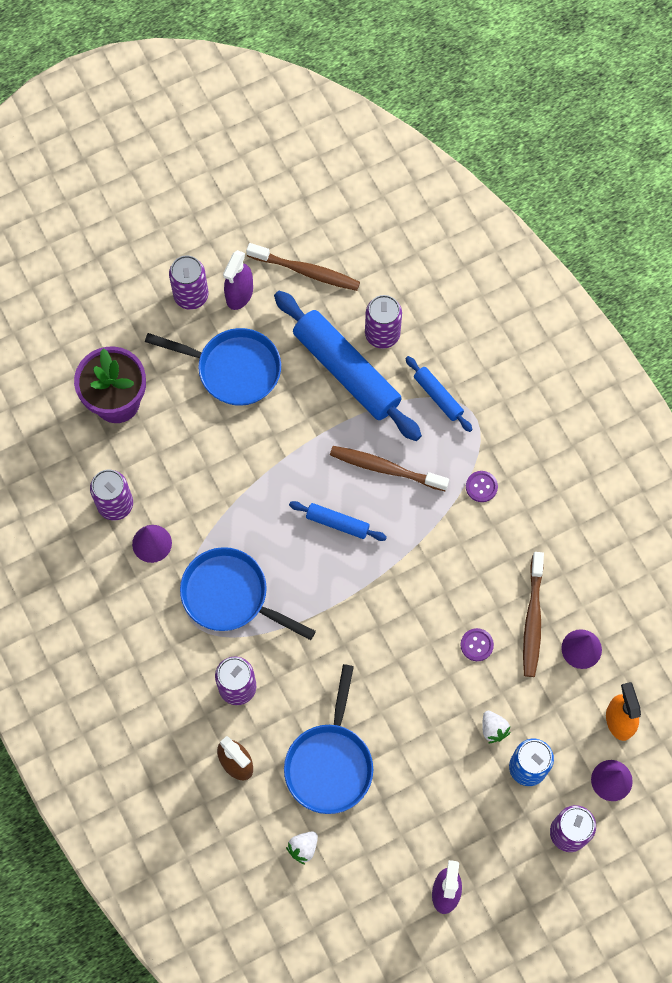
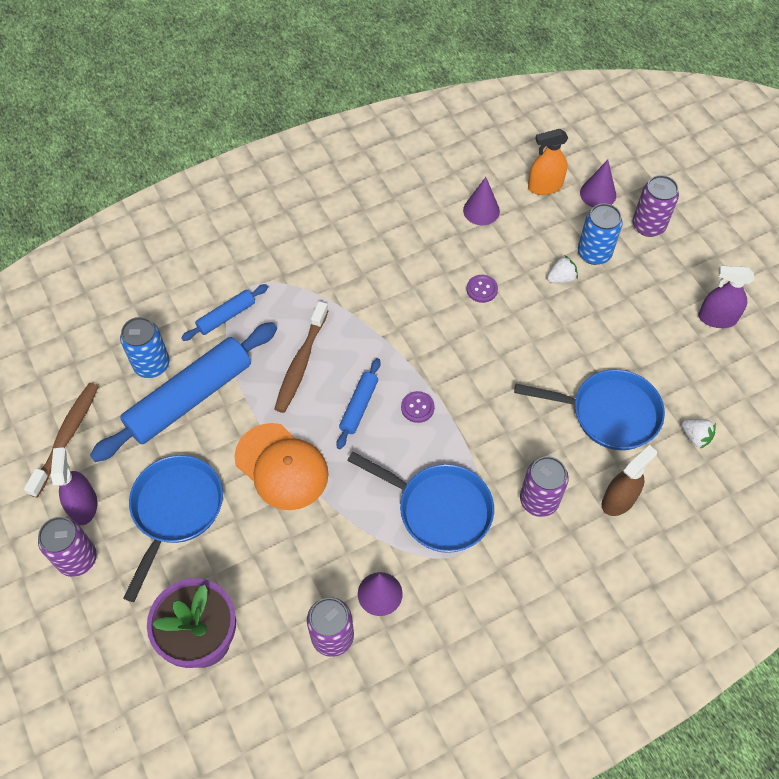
camera: 90 degrees left, 10 degrees down
blue pan [180,547,316,640] -> blue pan turned 90 degrees counterclockwise [347,452,494,553]
purple spray bottle [223,250,253,310] -> purple spray bottle turned 120 degrees counterclockwise [51,447,98,525]
purple can [365,295,402,349] -> blue can [120,317,170,378]
purple button [466,471,498,502] -> purple button moved to [401,391,435,423]
brown toothbrush [523,552,544,677] -> none
none -> orange cap [234,423,329,510]

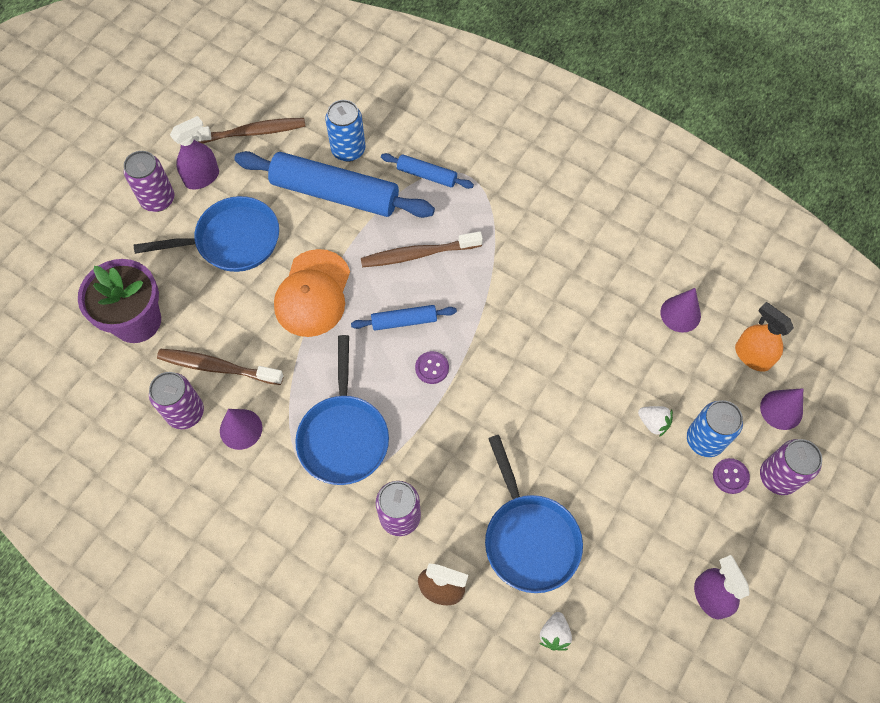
camera: 60 degrees right, 5 degrees up
purple button [466,275,498,303] -> purple button moved to [713,458,750,494]
none -> brown toothbrush [157,349,284,385]

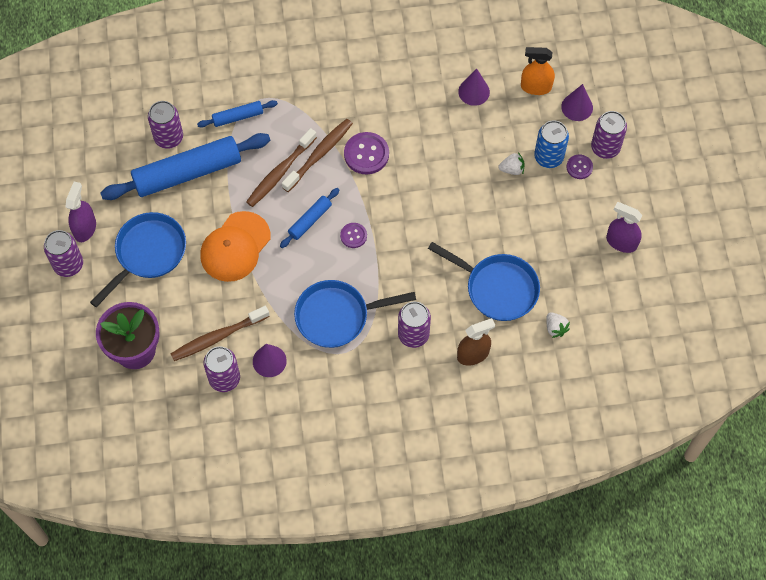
camera: 40 degrees left, 0 degrees up
brown toothbrush [193,118,306,144] -> brown toothbrush moved to [282,119,353,192]
orange cap [274,249,350,337] -> orange cap turned 60 degrees clockwise [200,211,271,282]
blue pan [295,335,389,485] -> blue pan turned 120 degrees clockwise [294,280,416,348]
blue can [325,100,366,162] -> purple can [148,101,183,149]
none -> purple button [344,132,389,174]

